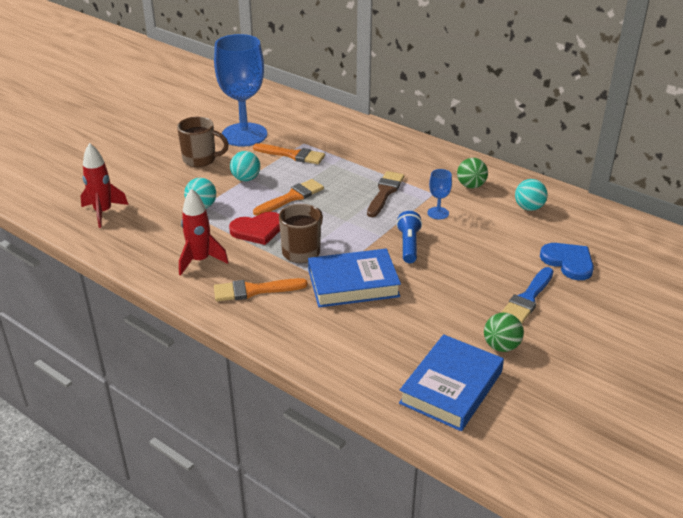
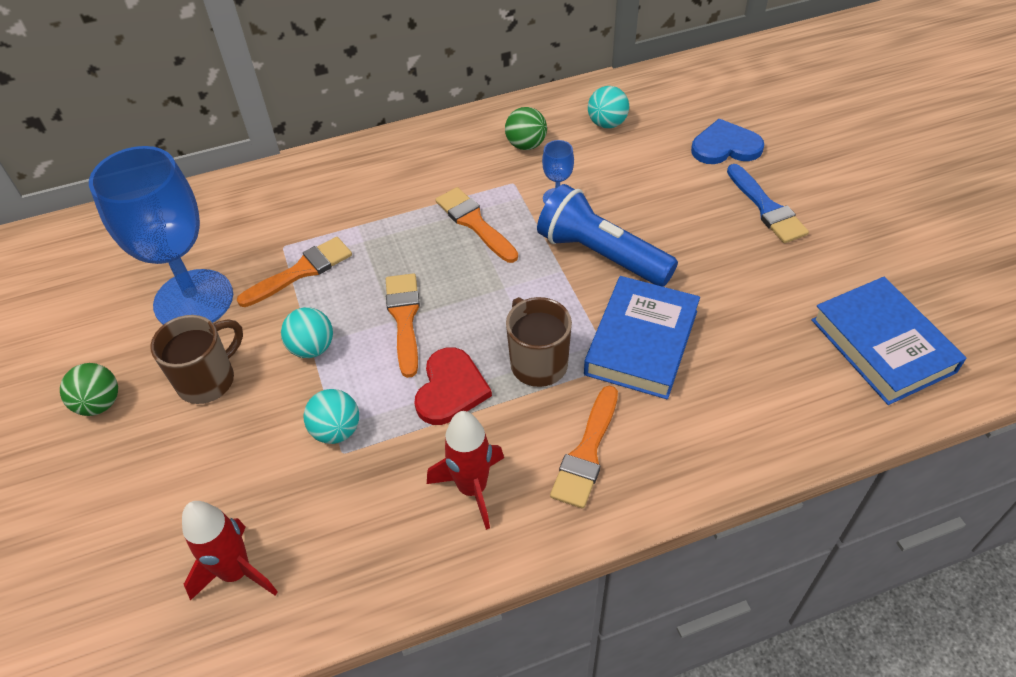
camera: 55 degrees left, 15 degrees up
brown brush [367,171,404,217] -> orange brush [435,187,518,263]
blue flashlight [396,211,422,263] -> blue flashlight [537,184,678,287], size x1.67
green ball [484,313,524,352] -> green ball moved to [60,363,118,416]

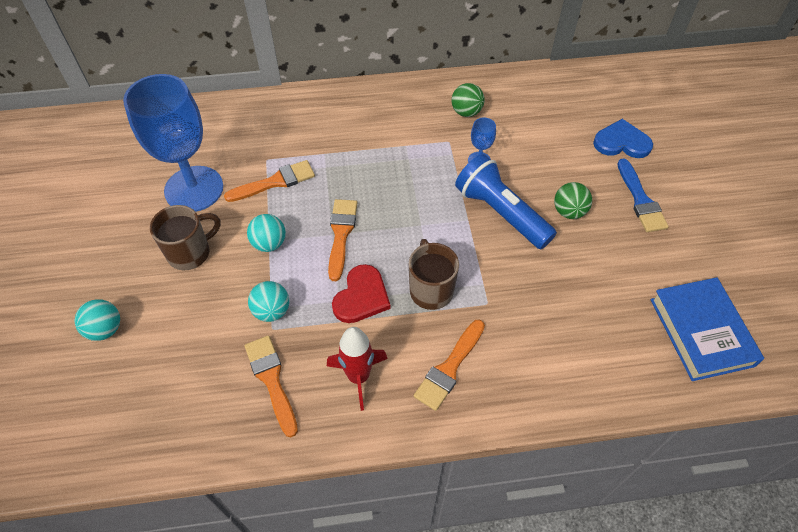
camera: 10 degrees right, 5 degrees up
green ball [60,363,118,416] -> green ball moved to [554,182,592,219]
red rocket [182,501,278,601] -> none
orange brush [435,187,518,263] -> orange brush moved to [244,335,298,437]
blue book [584,276,700,399] -> none
turquoise ball [588,86,629,128] -> turquoise ball moved to [75,299,120,341]

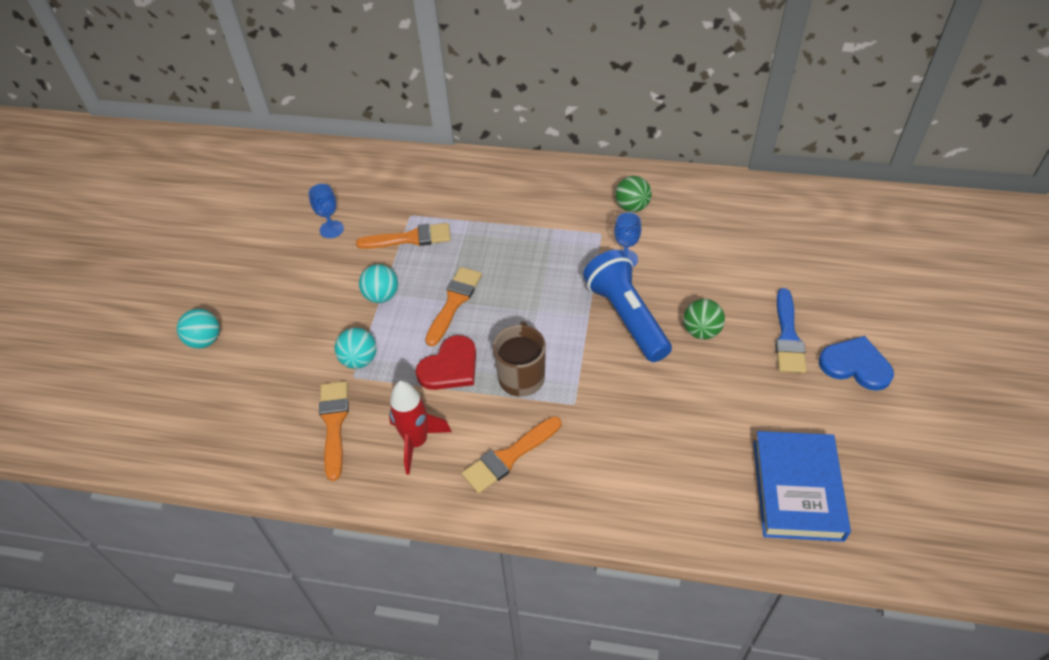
camera: 20 degrees right, 5 degrees down
blue goblet [123,74,223,212] -> blue goblet [308,184,344,238], size x0.41
brown mug [150,205,221,270] -> none
blue heart [593,119,653,158] -> blue heart moved to [819,336,894,391]

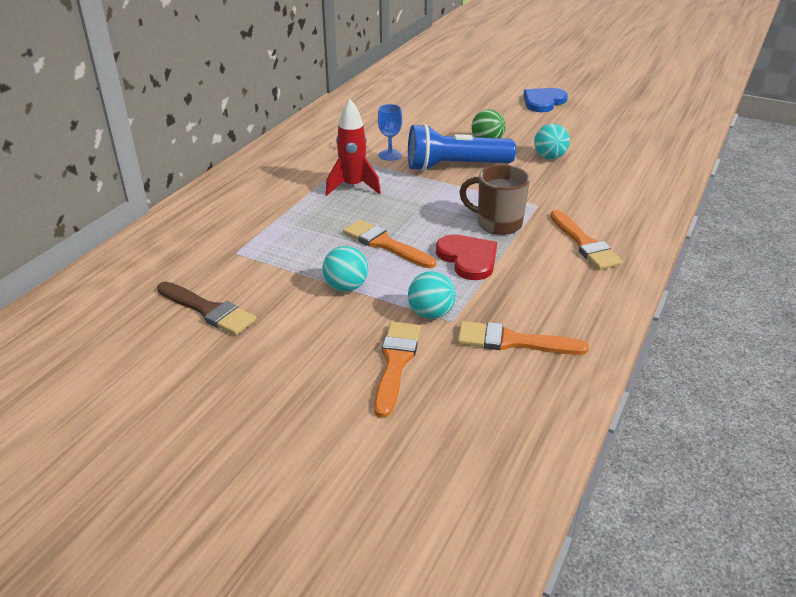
camera: 75 degrees left, 15 degrees down
turquoise ball [177,309,220,349] -> turquoise ball moved to [534,124,570,159]
blue goblet [308,184,344,238] -> brown brush [157,281,256,335]
orange brush [356,223,451,249] -> orange brush moved to [374,322,421,418]
red rocket [389,381,452,474] -> red rocket moved to [326,99,381,195]
green ball [615,176,652,212] -> none
blue book [753,431,851,542] -> none
blue brush [775,288,807,373] -> none

